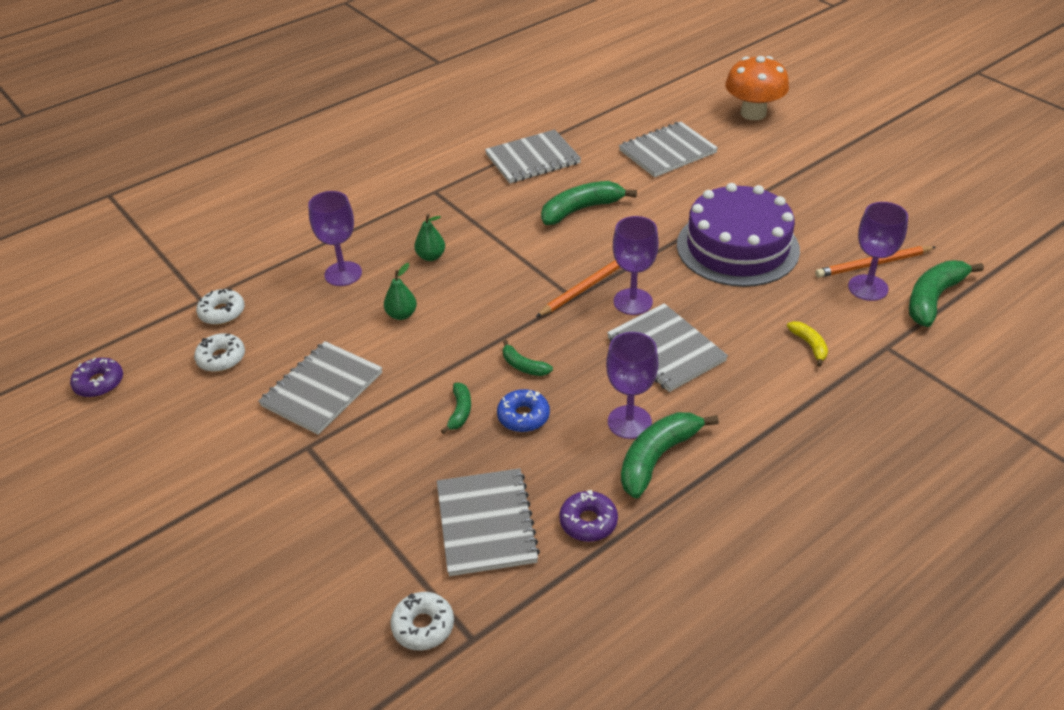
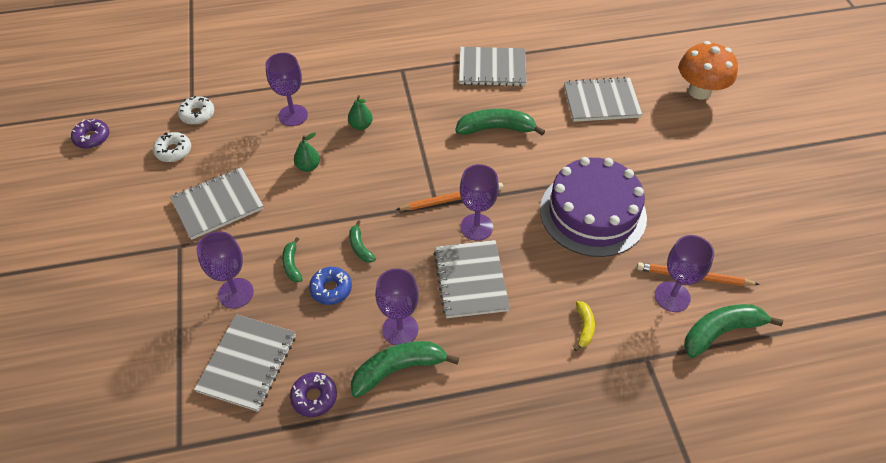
camera: 25 degrees right, 10 degrees up
white donut [390,592,454,651] -> none
green banana [441,383,471,434] -> green banana turned 135 degrees clockwise [282,237,303,282]
none -> purple goblet [197,231,254,309]

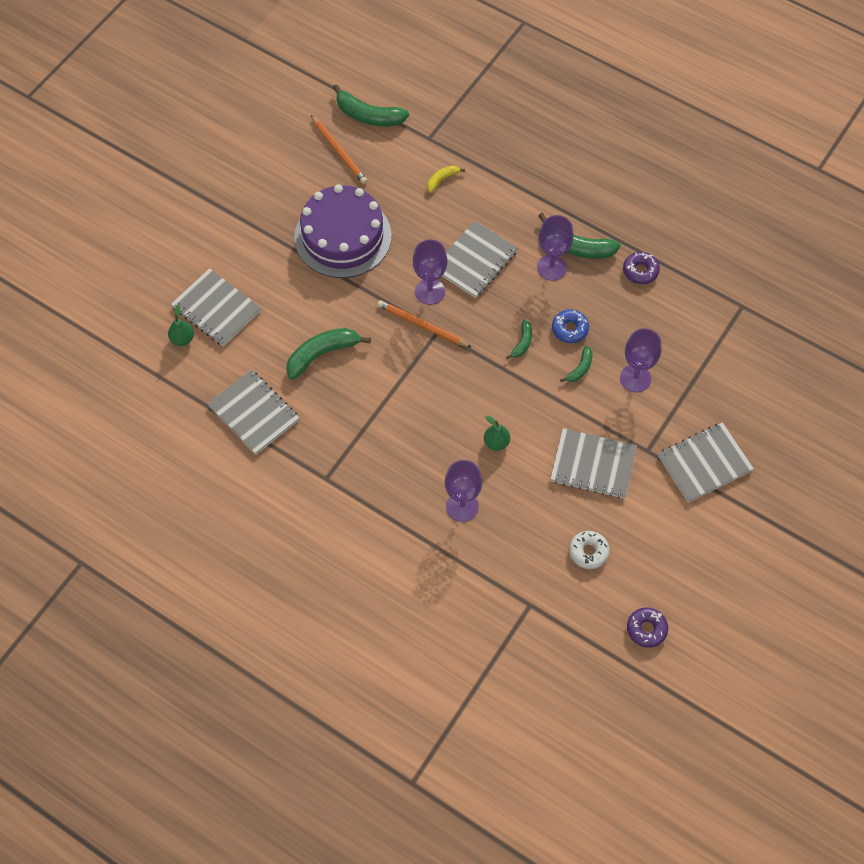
camera: 135 degrees left, 10 degrees up
white donut [178,96,214,125] -> none
grey notebook [194,314,296,412] -> grey notebook moved to [658,422,754,502]
green pear [348,95,373,130] -> green pear moved to [168,305,194,346]
green banana [455,109,545,136] -> green banana turned 105 degrees clockwise [286,328,371,380]
purple goblet [655,235,714,312] -> none
orange mushroom [679,41,738,100] -> none

